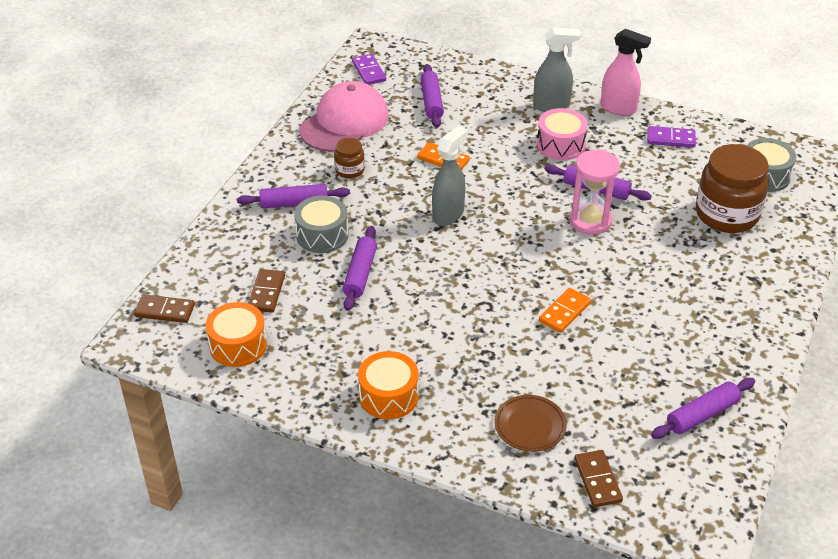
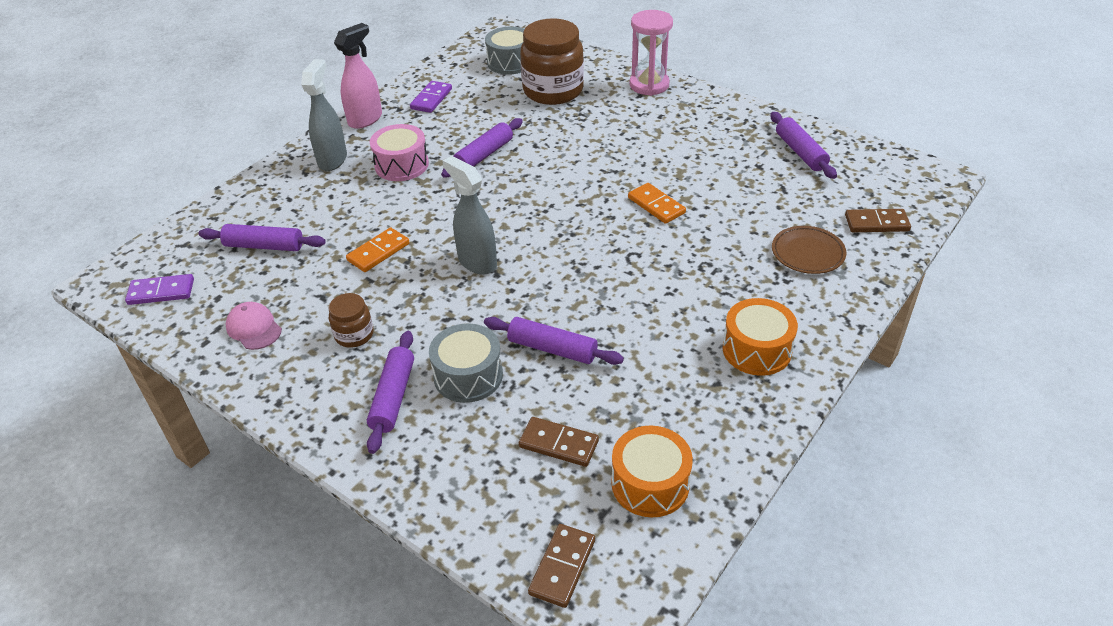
camera: 75 degrees left, 0 degrees up
pink cap [299,81,389,152] -> pink cap [226,302,282,350], size x0.47
pink hourglass [570,150,620,235] -> pink hourglass moved to [630,10,673,96]

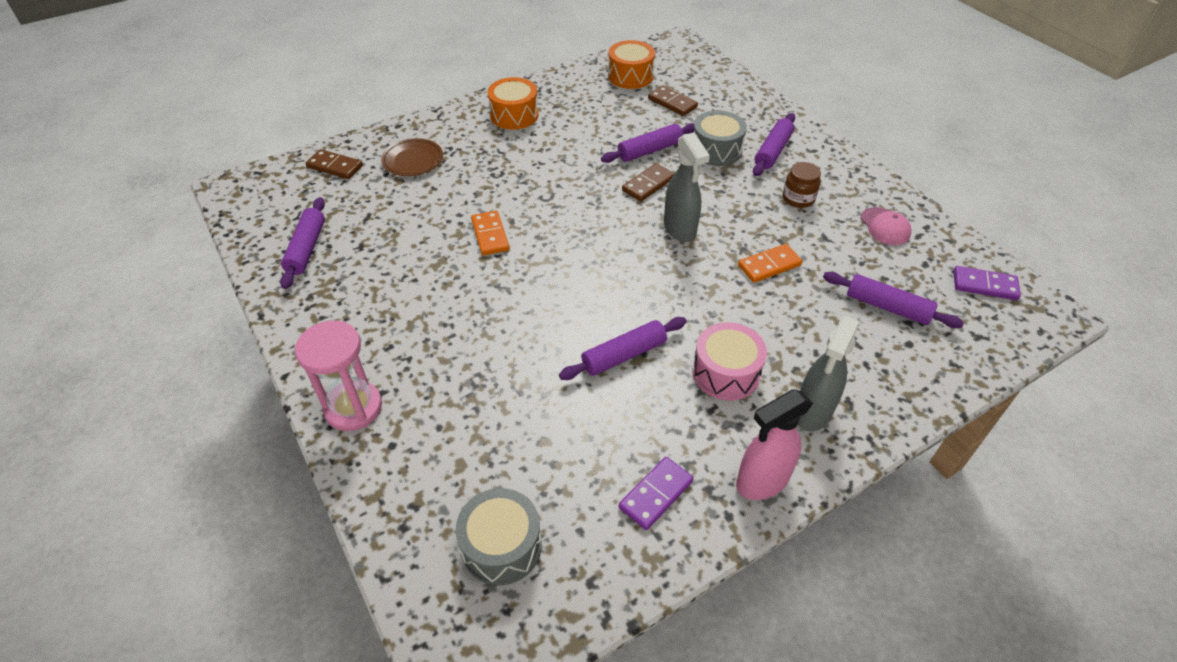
camera: 160 degrees left, 5 degrees up
purple rolling pin [484,317,624,365] -> purple rolling pin turned 75 degrees counterclockwise [601,123,694,163]
brown jar [520,18,584,105] -> none
brown domino [528,524,595,608] -> brown domino moved to [622,163,675,201]

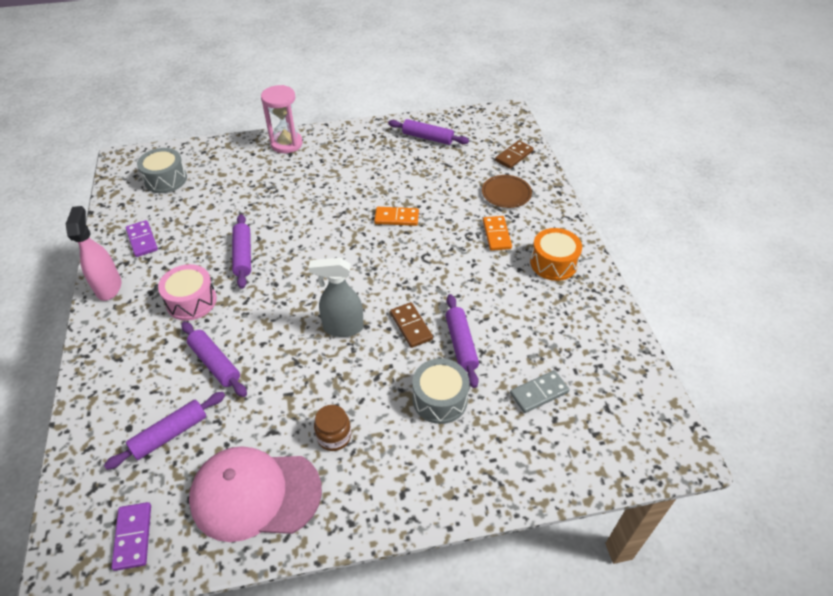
camera: 110 degrees right, 0 degrees up
orange drum [608,40,655,89] -> none
brown domino [648,86,698,116] -> grey domino [510,370,569,413]
orange domino [738,244,803,283] -> orange domino moved to [483,216,512,251]
purple rolling pin [753,113,795,176] -> purple rolling pin moved to [182,322,247,397]
grey spray bottle [798,316,860,432] -> none
pink cap [861,207,911,245] -> pink cap [189,446,322,542], size x2.15
purple domino [954,266,1021,300] -> purple domino turned 45 degrees counterclockwise [111,502,151,571]

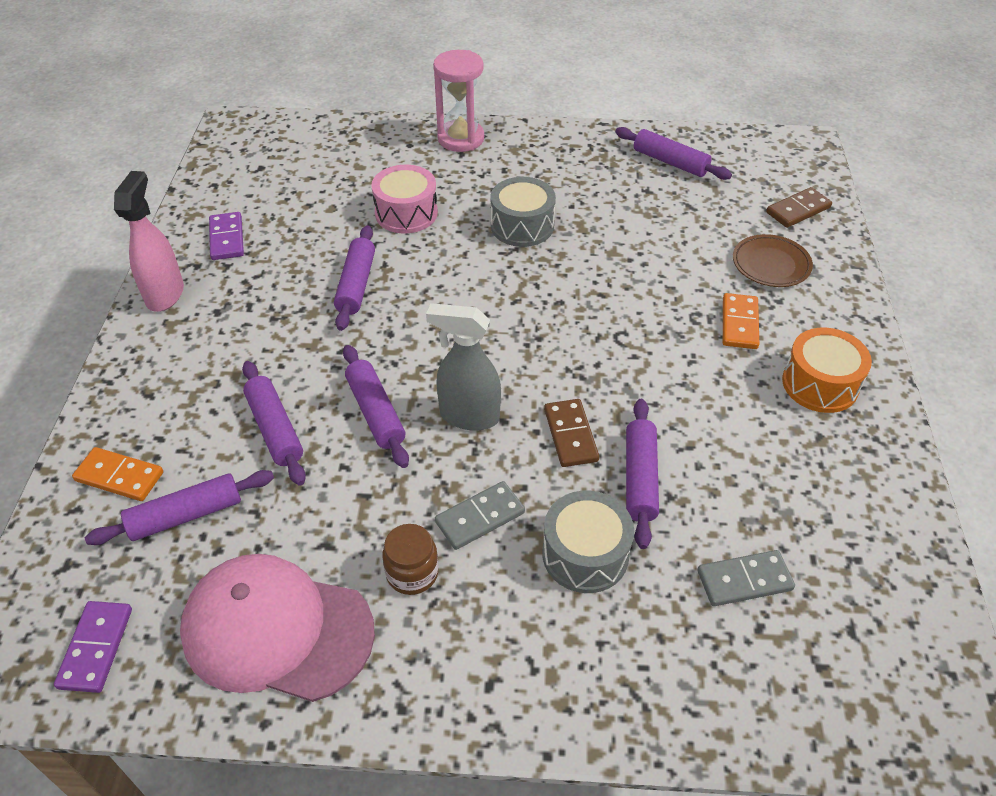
camera: 15 degrees right, 0 degrees up
grey drum [137,148,187,193] -> grey drum moved to [491,177,556,247]
pink drum [158,264,217,321] -> pink drum moved to [371,165,438,233]
orange domino [374,207,419,226] -> orange domino moved to [72,447,163,501]
none -> purple rolling pin [343,345,409,468]
none -> grey domino [435,481,525,550]

